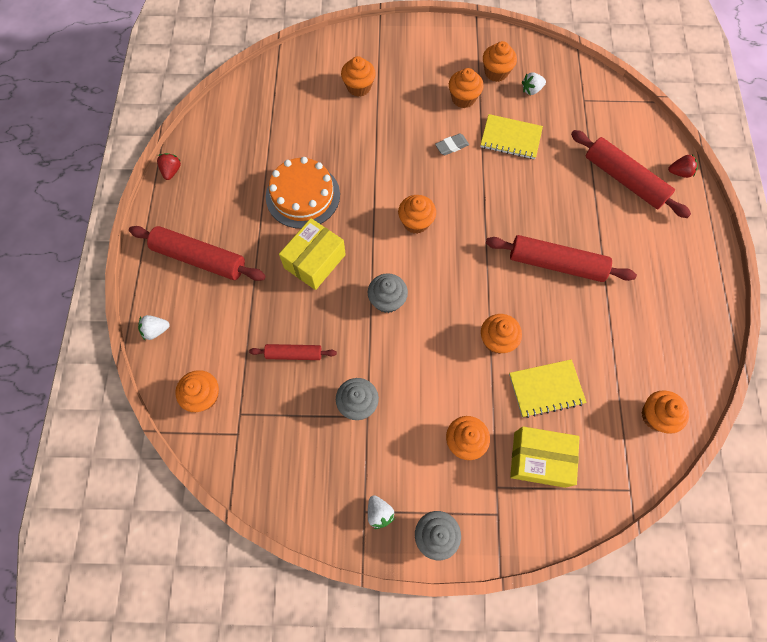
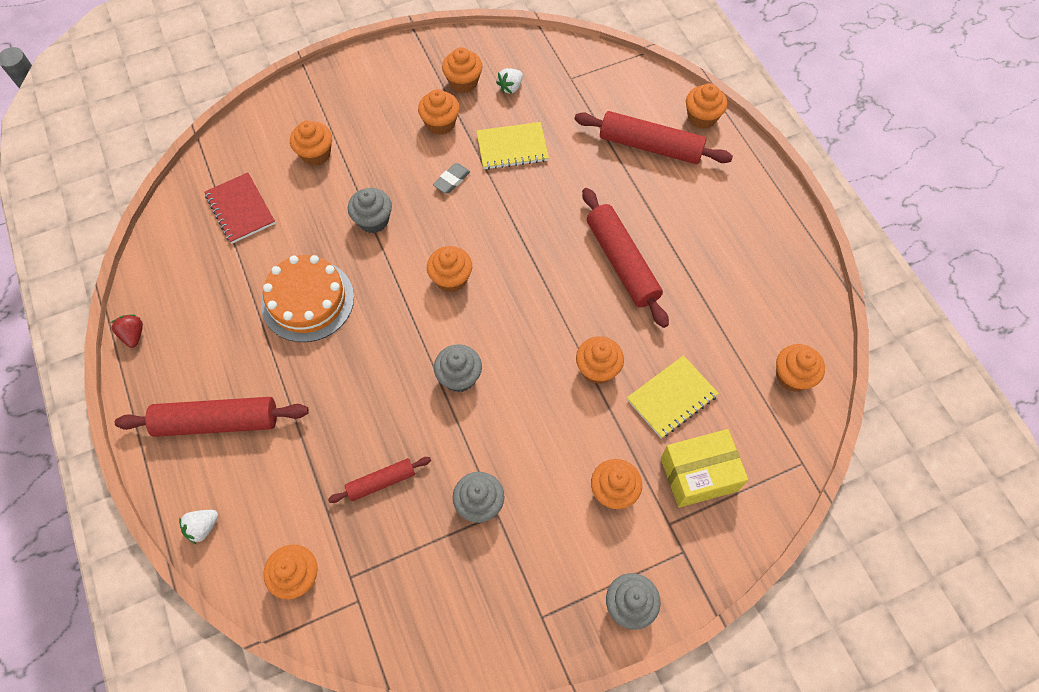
camera: 25 degrees left, 5 degrees down
yellow box [279,218,346,290] -> none
white strawberry [368,495,395,529] -> none
red rolling pin [486,235,637,282] -> red rolling pin turned 75 degrees clockwise [582,188,669,328]
red strawberry [668,154,698,178] -> orange cupcake [686,83,727,129]
none -> red notebook [204,173,275,244]
none -> grey cupcake [348,188,392,233]

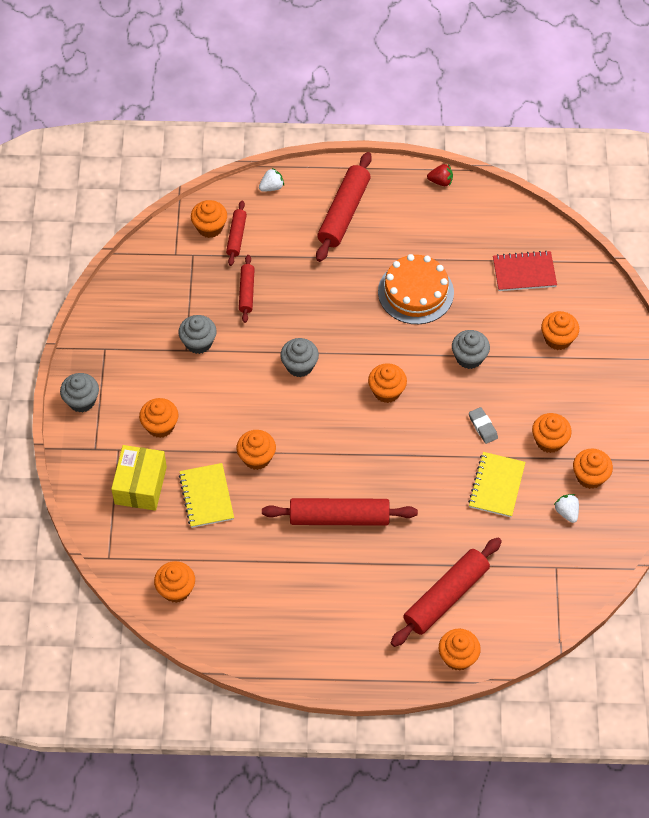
camera: 115 degrees right, 5 degrees down
white strawberry [179,510,218,544] -> white strawberry turned 75 degrees clockwise [259,168,284,191]
none -> red rolling pin [226,201,247,266]

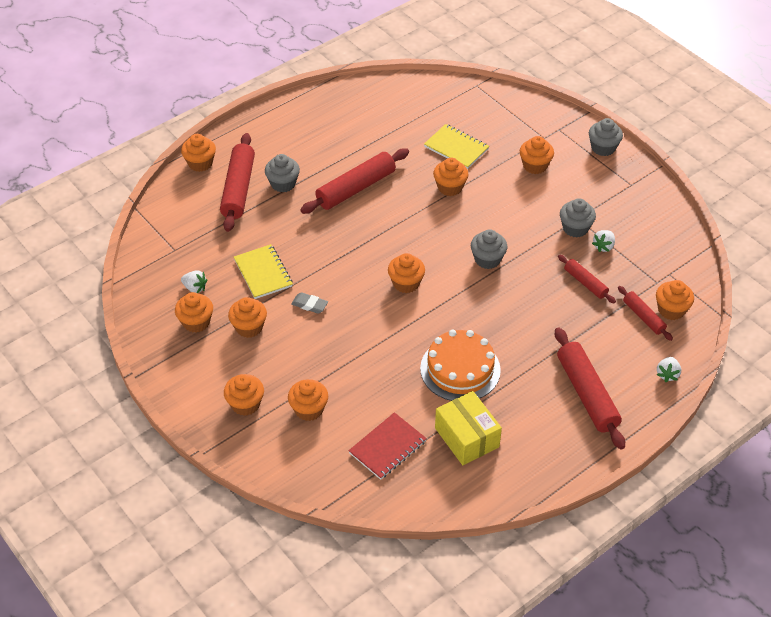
camera: 140 degrees right, 10 degrees down
yellow box [111,445,167,511] -> yellow box moved to [435,391,502,465]
orange cupcake [154,561,195,603] -> orange cupcake moved to [224,374,264,416]
red strawberry [427,164,453,186] -> none
grey cupcake [452,330,490,369] -> grey cupcake moved to [265,154,300,193]
none -> white strawberry [592,230,615,252]

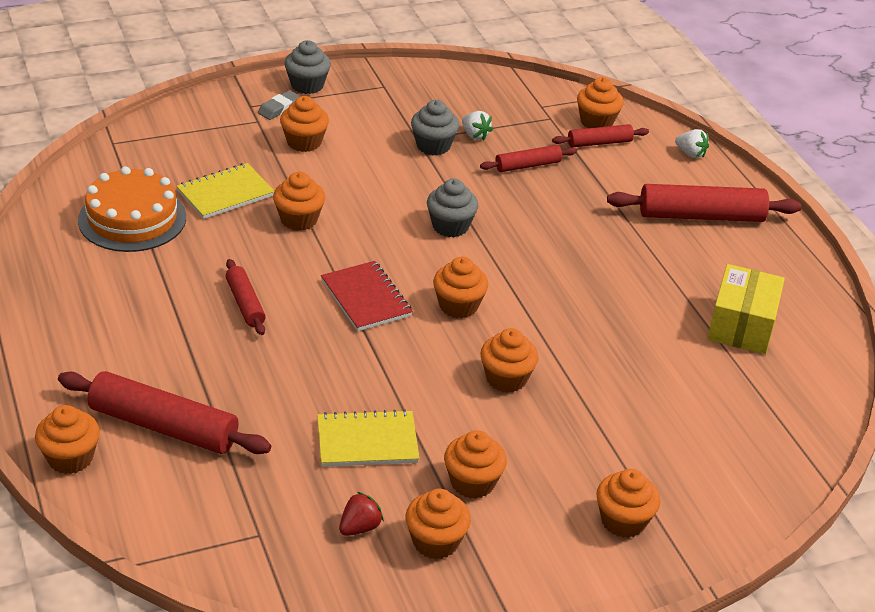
camera: 75 degrees left, 10 degrees down
white strawberry [181,270,207,293] -> red strawberry [339,492,384,536]
grey cupcake [265,154,300,193] -> none
orange cupcake [288,379,328,421] -> orange cupcake moved to [480,328,539,393]
grey eraser [291,292,328,314] -> grey eraser moved to [258,90,301,120]
red rolling pin [300,148,409,214] -> red rolling pin [226,259,266,335], size x0.55
red notebook [348,412,427,480] -> red notebook moved to [321,261,413,331]
orange cake [420,329,501,401] -> orange cake moved to [78,166,186,252]
yellow box [435,391,502,465] -> yellow box turned 60 degrees counterclockwise [707,264,785,354]

